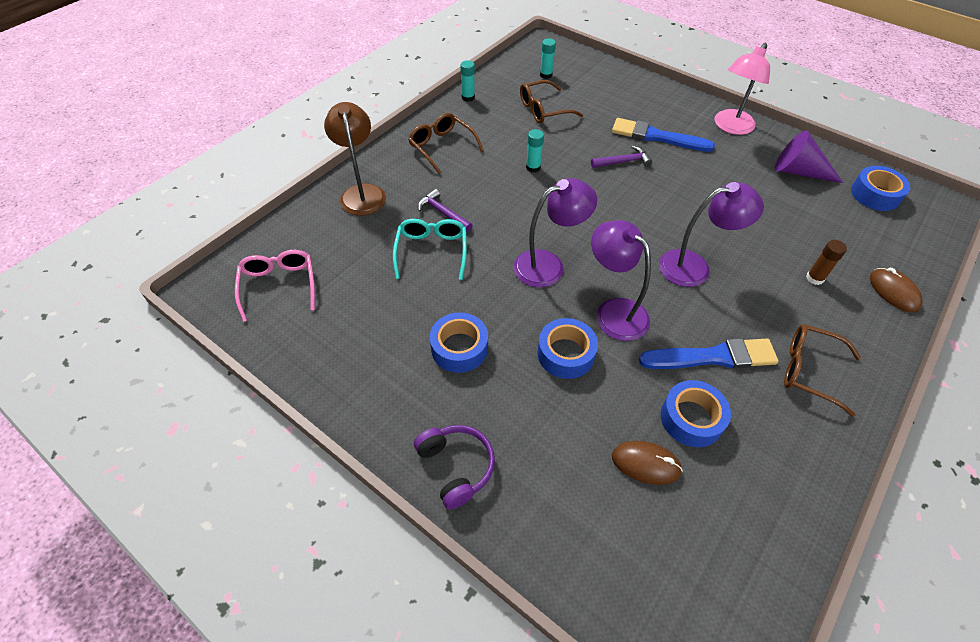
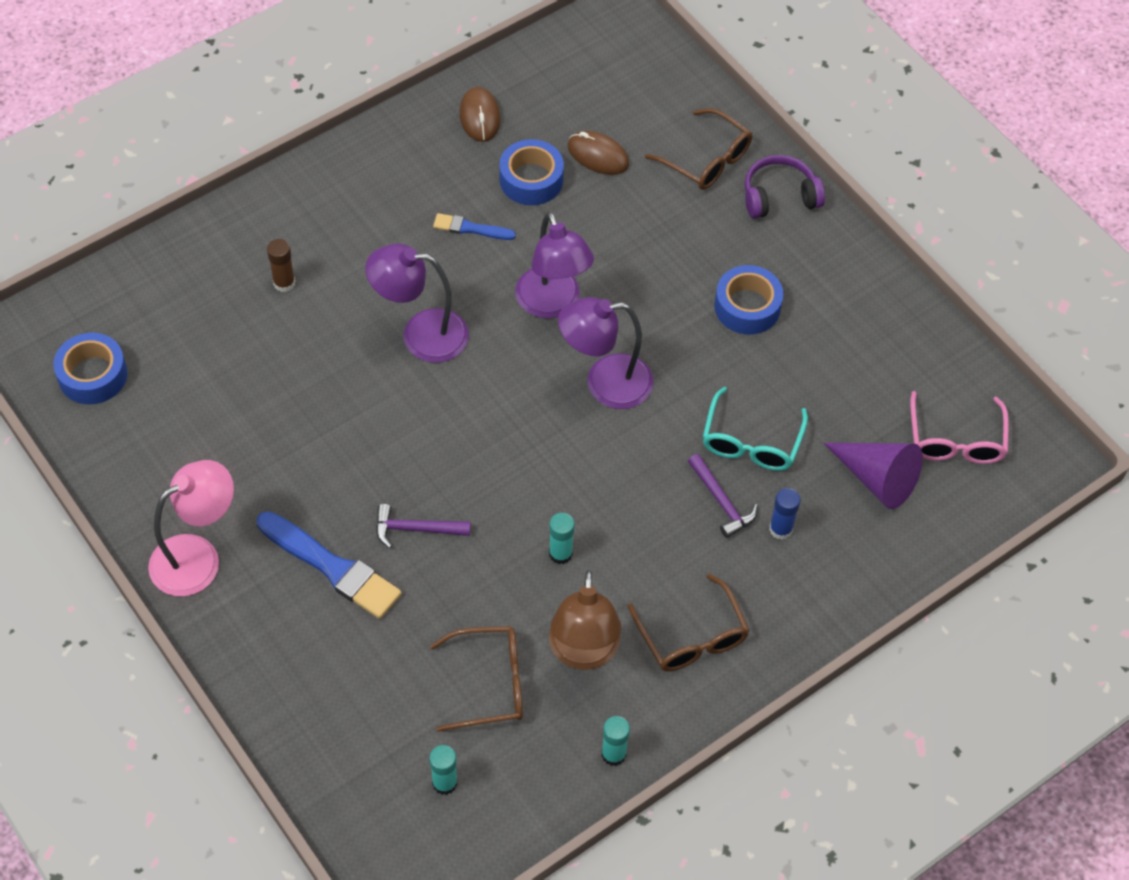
camera: 165 degrees left, 5 degrees up
brown lamp [324,102,386,216] -> brown lamp moved to [549,570,621,670]
purple headphones [414,425,495,509] -> purple headphones turned 90 degrees clockwise [745,155,825,219]
blue tape [537,318,598,379] -> none
blue brush [639,338,778,369] -> blue brush [433,213,516,240], size x0.54
purple cone [775,130,843,183] -> purple cone moved to [824,443,923,509]
brown glasses [784,324,861,417] -> brown glasses moved to [645,108,752,190]
brown mouse [870,268,923,312] -> brown mouse moved to [460,87,501,142]
none -> blue glue stick [769,488,800,540]

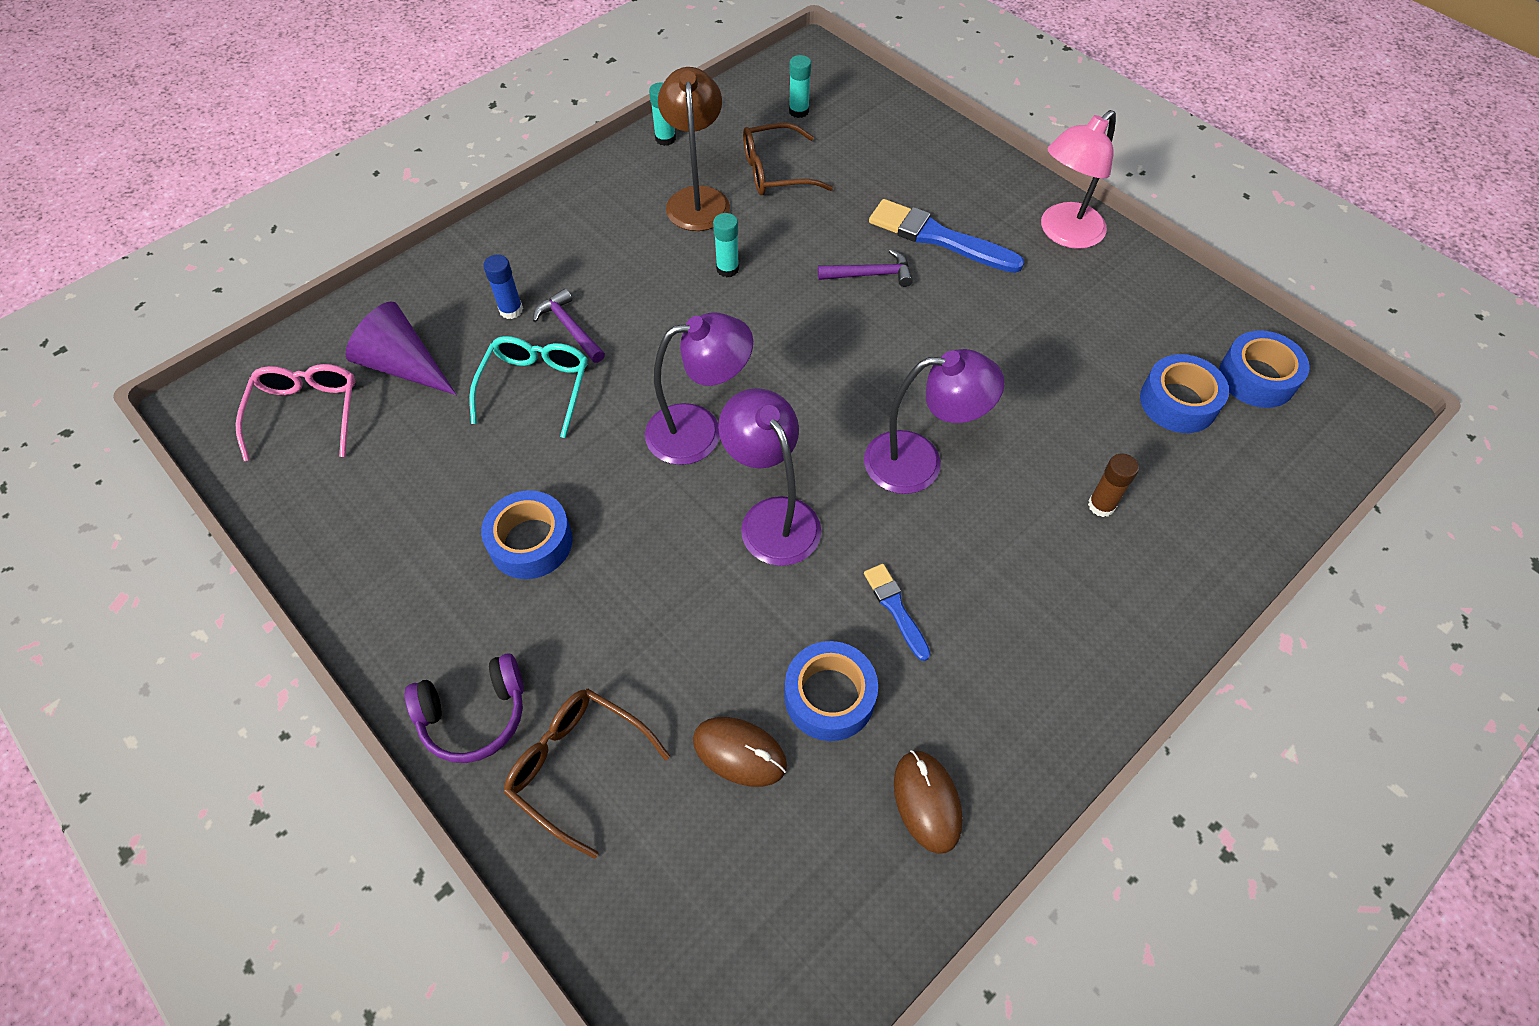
camera: 175 degrees right, 0 degrees up
blue brush [433,213,516,240] -> blue brush turned 120 degrees counterclockwise [864,564,931,661]
brown glasses [628,574,750,672] -> none
none -> blue tape [1140,354,1229,433]

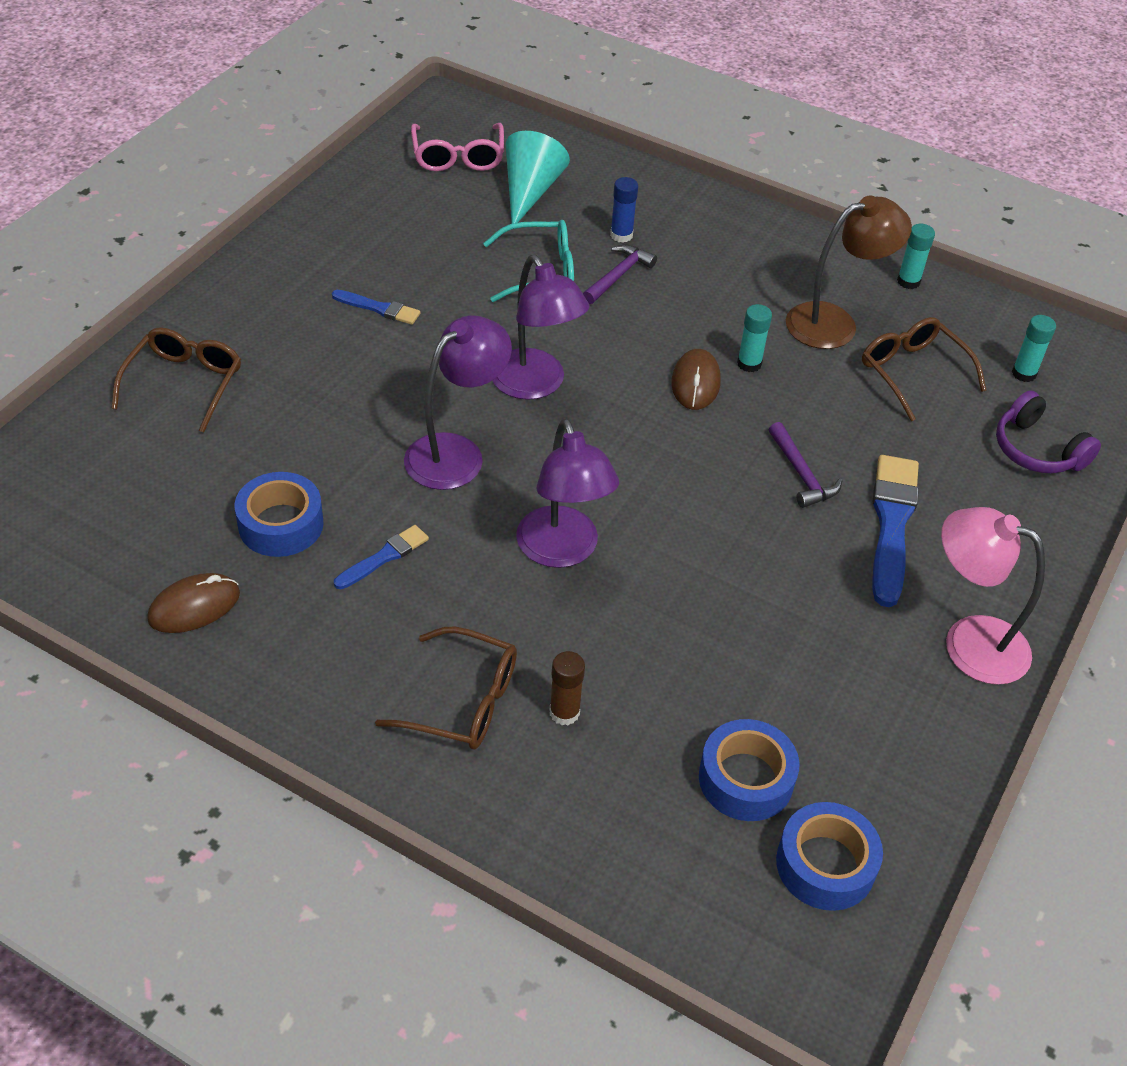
camera: 70 degrees right, 10 degrees down
pink glasses [236,364,355,461] -> pink glasses turned 105 degrees clockwise [411,123,504,171]
purple cone [345,302,457,395] -> turquoise cone [506,131,570,224]
purple headphones [405,654,524,763] -> purple headphones moved to [996,390,1101,473]
blue tape [481,490,573,579] -> blue brush [332,290,421,325]
brown mouse [693,717,787,787] -> brown mouse moved to [671,349,721,410]
none -> brown glasses [375,627,517,749]

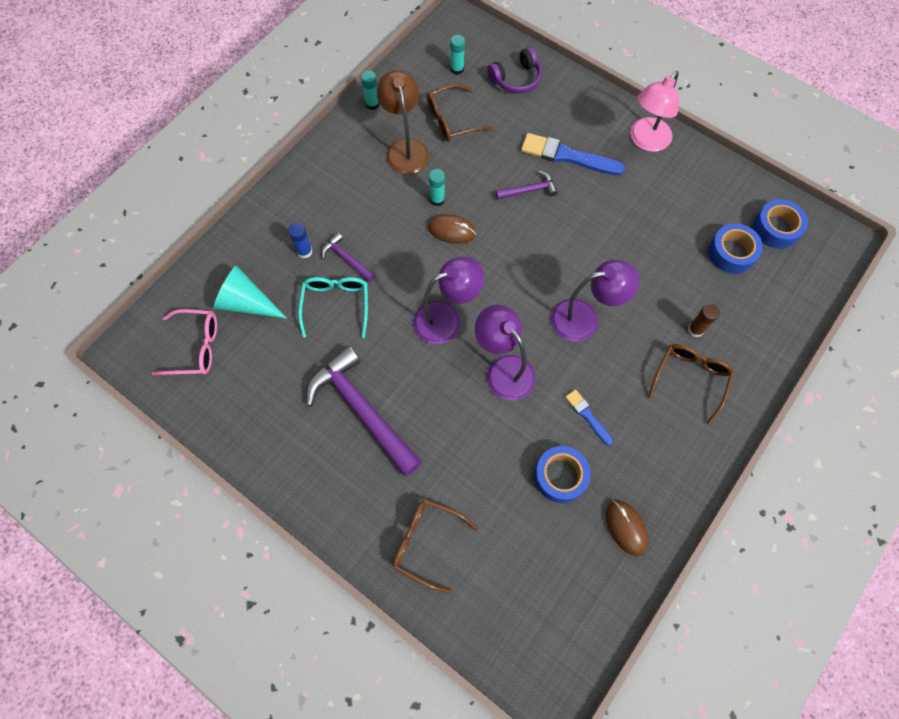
camera: 80 degrees left, 20 degrees up
blue brush [332,290,421,325] -> purple hammer [306,346,422,476]

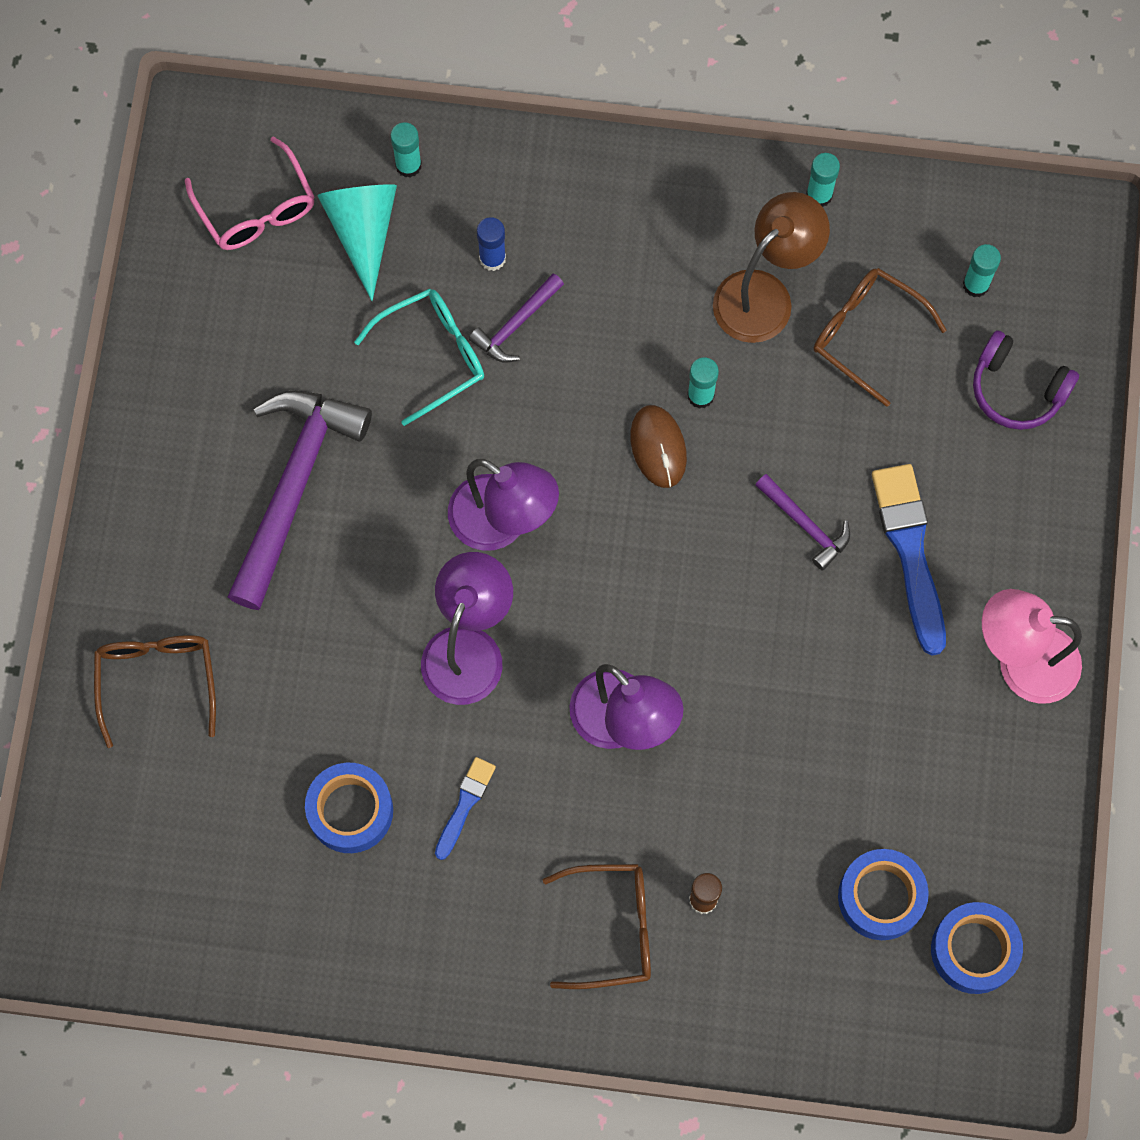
camera: 60 degrees right, 5 degrees up
purple hammer [321,232,375,282] -> purple hammer turned 150 degrees counterclockwise [469,273,564,363]
brown mouse [606,500,649,556] -> none
none -> turquoise glue stick [390,122,422,178]

